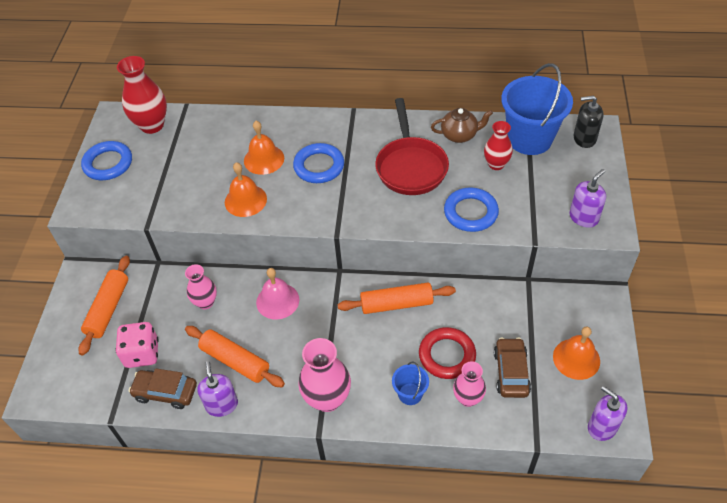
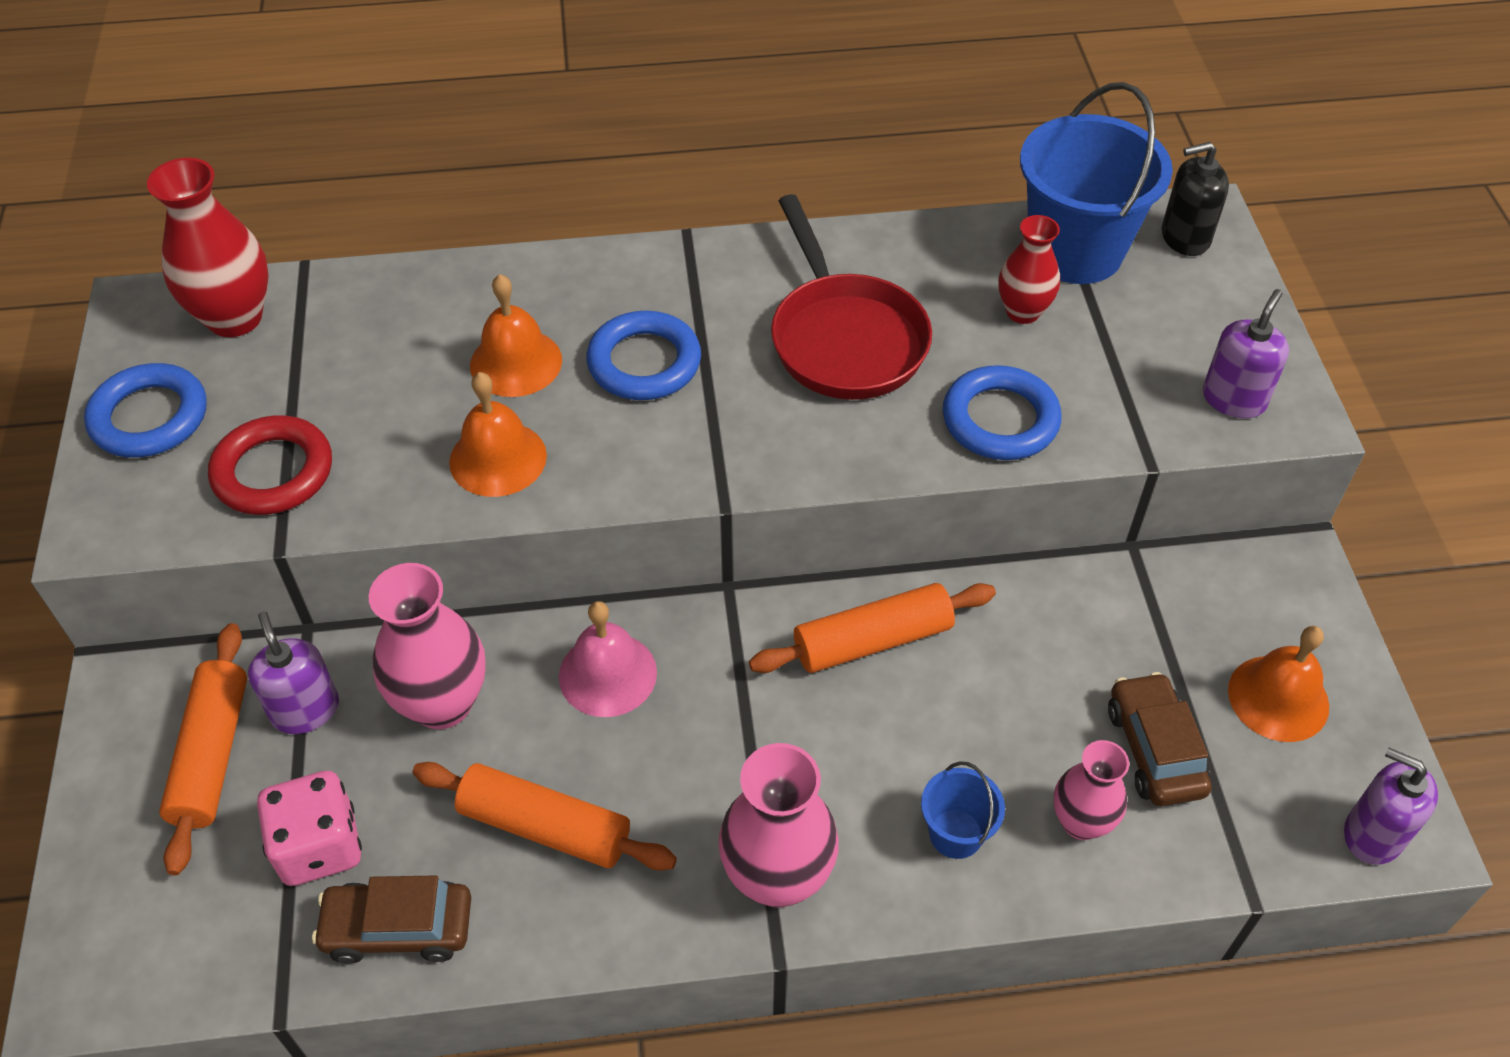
camera: 15 degrees left, 0 degrees up
pink vase [185,264,217,309] -> pink vase [369,563,486,729], size x1.60
purple soap dispenser [197,361,238,417] -> purple soap dispenser moved to [248,611,339,734]
red ring [419,327,476,379] -> red ring moved to [208,415,332,515]
brown teapot [431,108,493,143] -> none

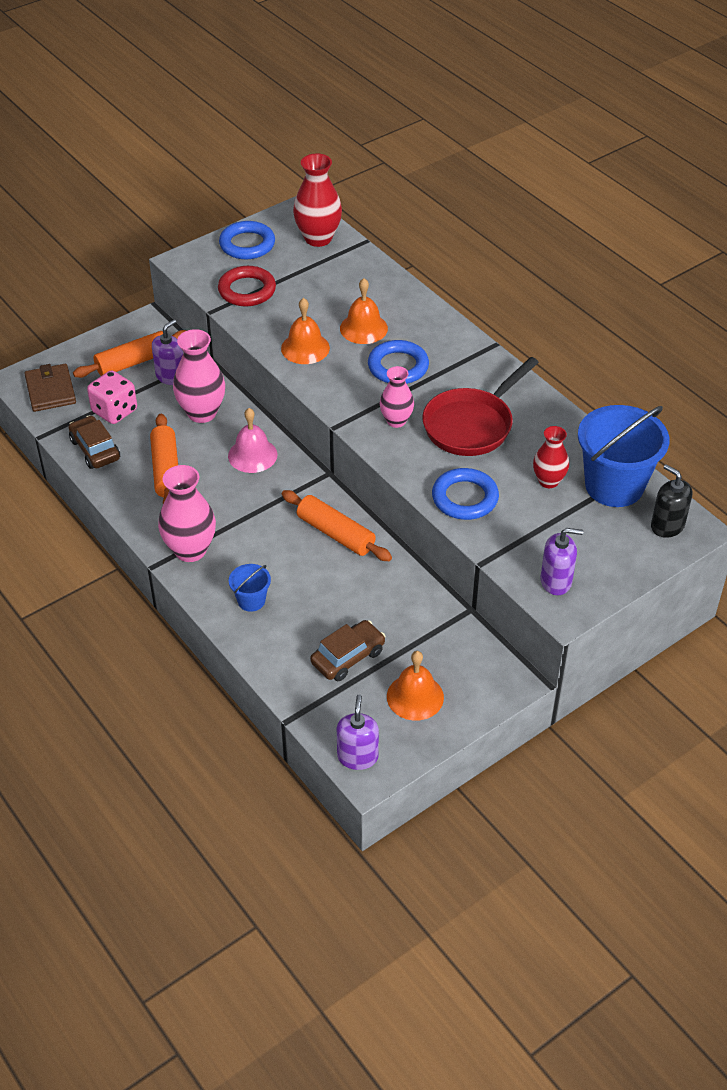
camera: 60 degrees right, 5 degrees down
pink vase [1054,740,1129,840] -> pink vase moved to [380,366,414,428]
none -> brown wallet [24,364,76,412]

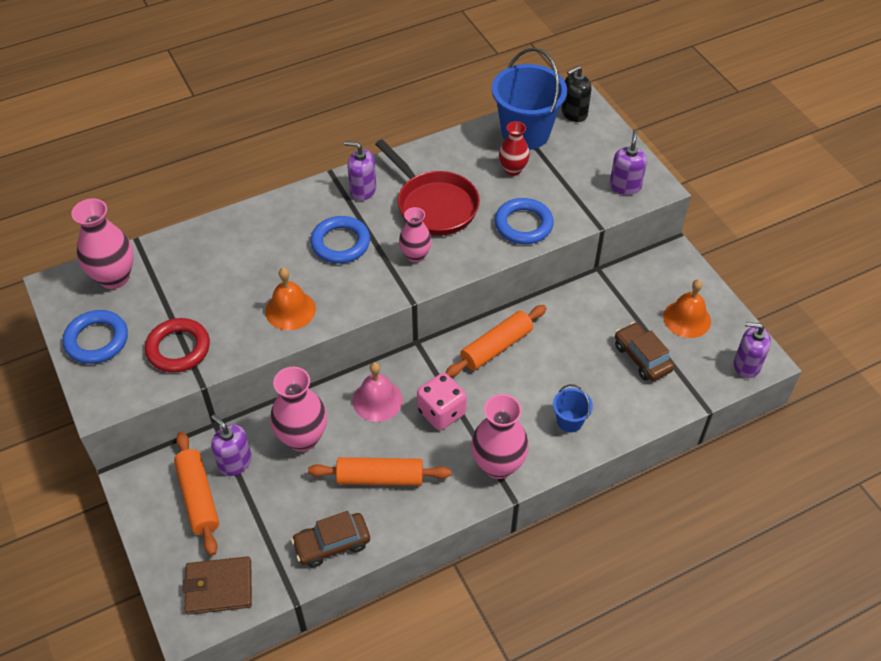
camera: 80 degrees left, 5 degrees up
pink dice [87,370,137,424] -> pink dice moved to [417,373,467,430]
red vase [293,153,342,247] -> pink vase [71,198,134,289]
orange bell [340,278,388,344] -> none
none -> purple soap dispenser [344,141,376,201]

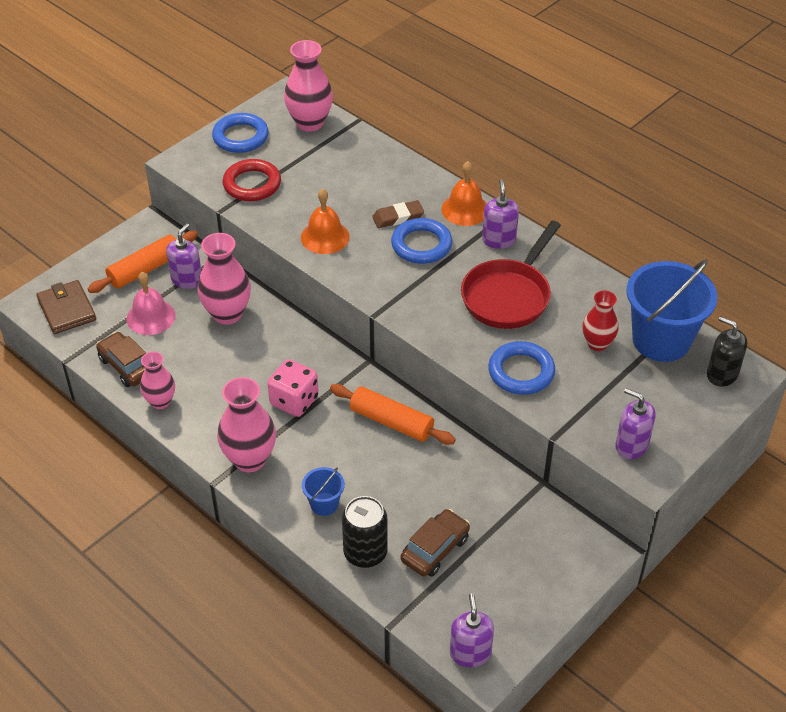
camera: 70 degrees right, 5 degrees down
orange rolling pin [308,457,451,486] -> none
pink bell [353,362,403,422] -> pink bell moved to [126,272,176,335]
pink vase [399,207,432,263] -> pink vase moved to [140,352,175,409]
purple soap dispenser [610,130,647,195] -> purple soap dispenser turned 135 degrees counterclockwise [615,388,656,459]
orange bell [663,279,711,338] -> orange bell moved to [441,161,487,226]
none -> black can [342,496,388,568]
none -> brown eraser [372,200,424,228]

